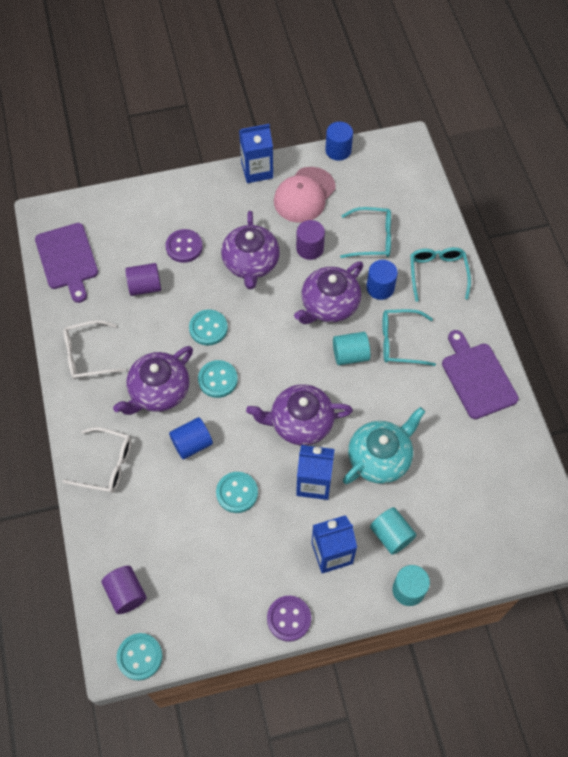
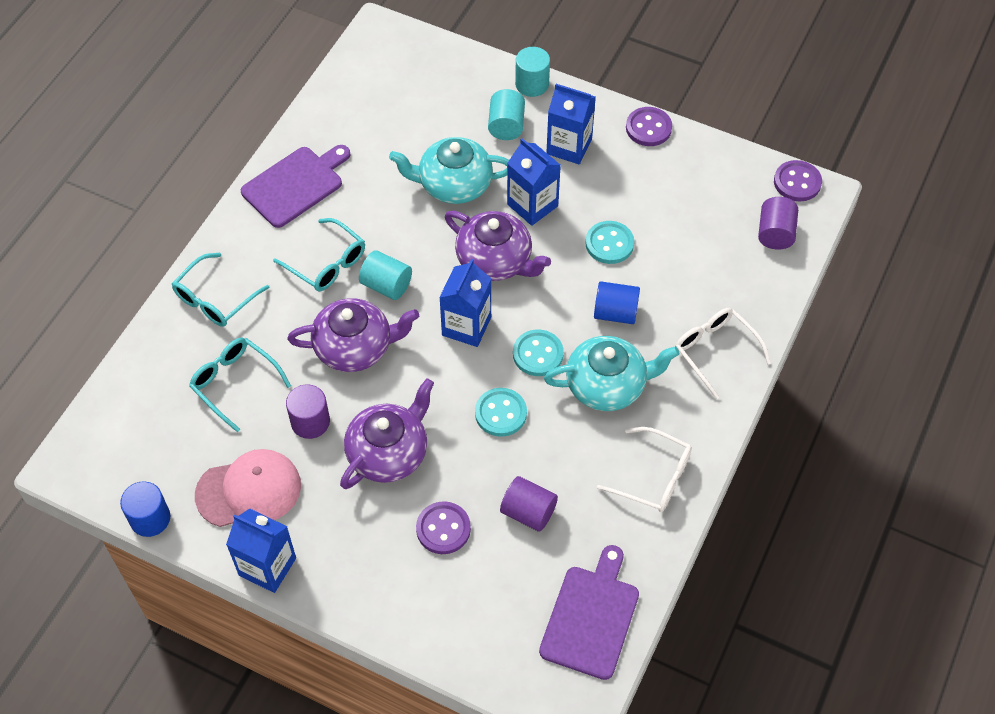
camera: 140 degrees left, 5 degrees down
purple teapot [113,346,193,415] -> turquoise teapot [544,336,679,411]
turquoise button [116,633,163,680] -> purple button [774,160,822,201]
blue cylinder [366,260,398,300] -> none
purple cutting board [442,330,519,419] -> purple cutting board turned 150 degrees counterclockwise [241,145,350,228]
none -> blue carton [439,259,491,347]

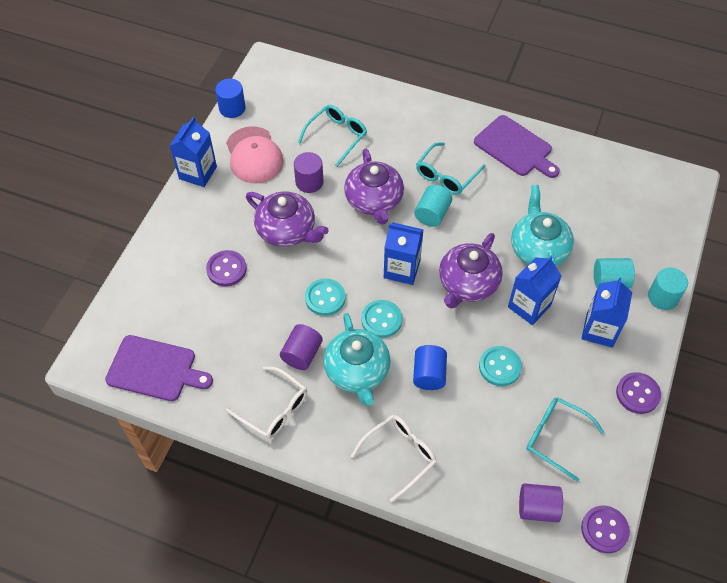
camera: 85 degrees right, 0 degrees up
turquoise glasses [172,253,270,327] -> turquoise glasses moved to [526,397,604,482]
purple cylinder [500,476,558,532] -> purple cylinder moved to [280,324,323,370]
white glasses [597,427,692,512] -> white glasses turned 75 degrees counterclockwise [226,366,307,439]

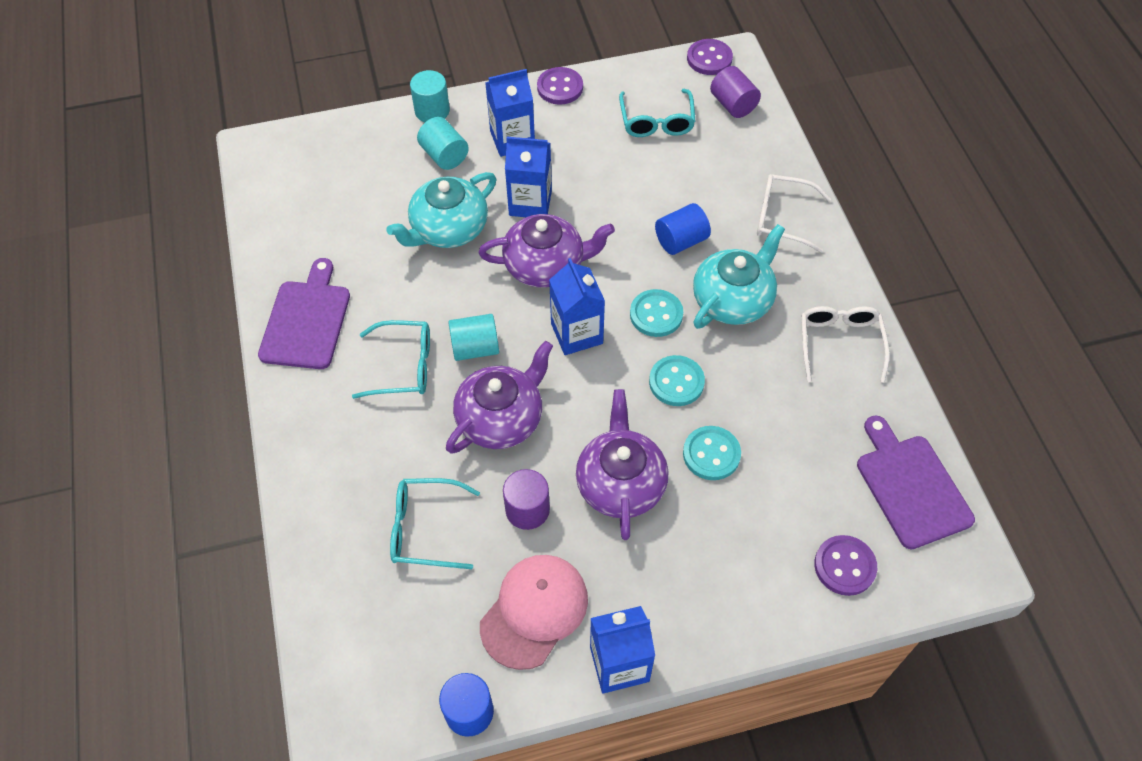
camera: 125 degrees left, 0 degrees up
purple button [206,250,247,286] -> purple button moved to [814,535,877,596]
purple cylinder [280,324,323,370] -> none
turquoise button [479,346,522,386] -> turquoise button moved to [683,426,741,480]

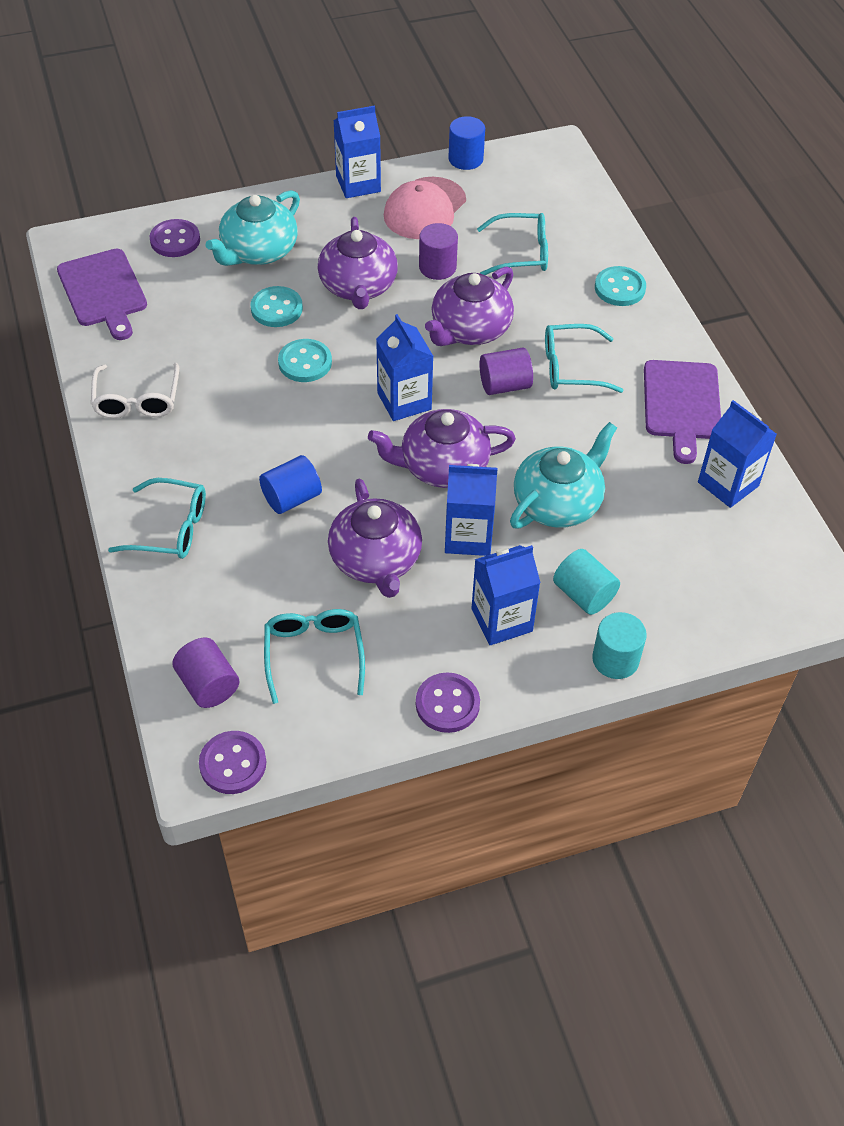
camera: 175 degrees right, 5 degrees down
turquoise cylinder [448,314,499,361] -> purple cylinder [480,348,533,395]
turquoise button [630,289,683,337] -> turquoise button moved to [595,266,646,306]
turquoise teapot [693,224,785,329] -> turquoise teapot moved to [206,190,300,266]
white glasses [757,174,831,252] -> turquoise glasses [108,478,206,559]
none -> purple teapot [328,479,422,598]
none -> blue carton [698,400,777,508]

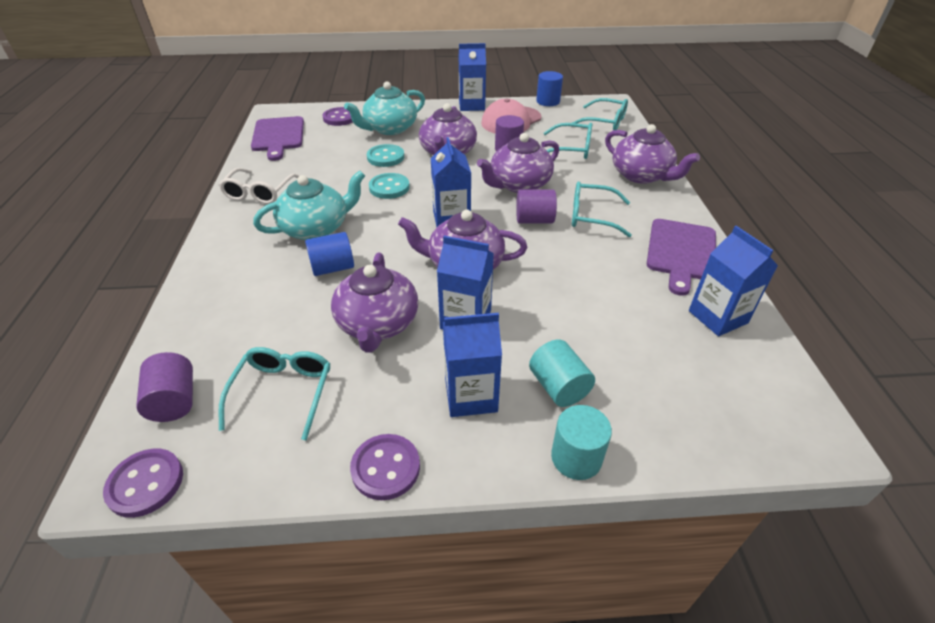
camera: 15 degrees right, 10 degrees down
turquoise glasses [108,478,206,559] -> turquoise glasses moved to [572,98,628,130]
turquoise teapot [510,422,617,528] -> turquoise teapot moved to [253,170,365,240]
turquoise button [595,266,646,306] -> purple teapot [605,124,700,184]

